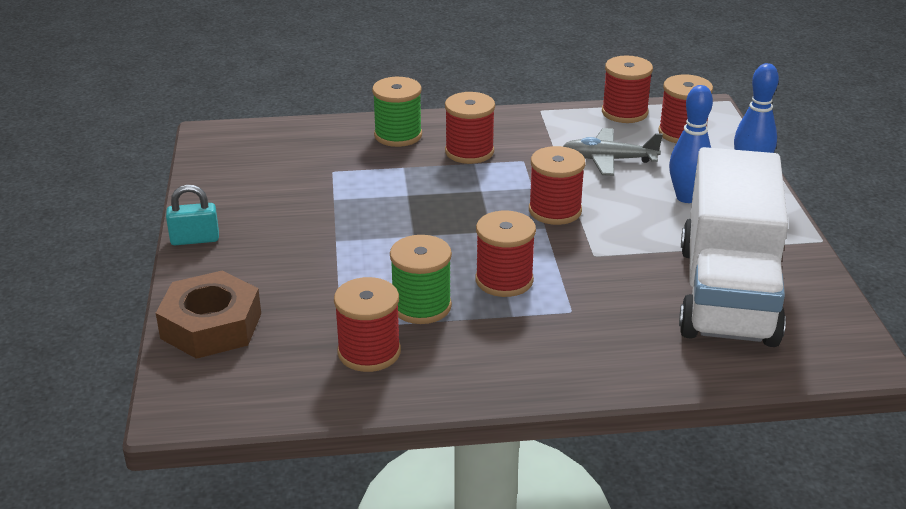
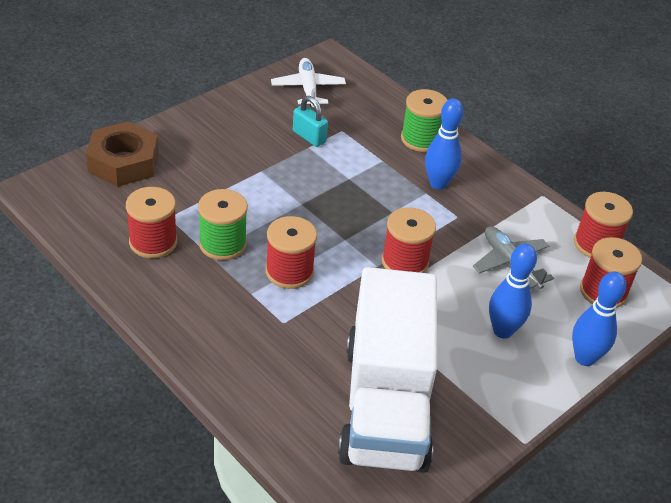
camera: 50 degrees right, 10 degrees up
turquoise padlock [166,185,219,245] -> turquoise padlock moved to [293,96,328,147]
red spool [445,92,495,164] -> blue bowling pin [425,98,464,190]
white truck [679,147,788,347] -> white truck turned 60 degrees counterclockwise [338,267,437,473]
none -> white plane [271,58,346,107]

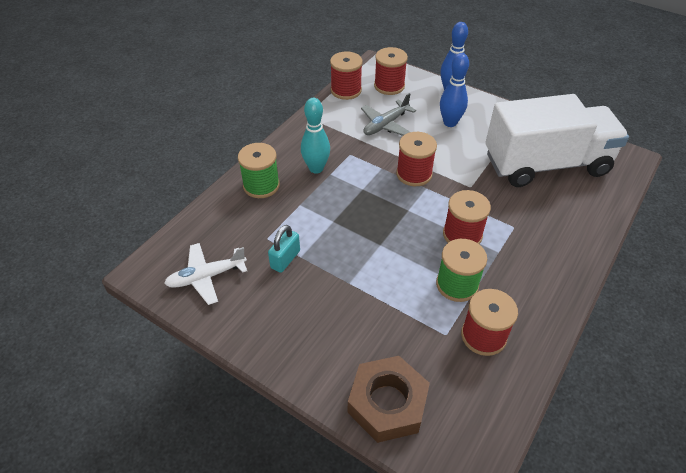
camera: 100 degrees left, 5 degrees up
blue bowling pin [425,98,464,190] -> turquoise bowling pin [301,98,330,174]

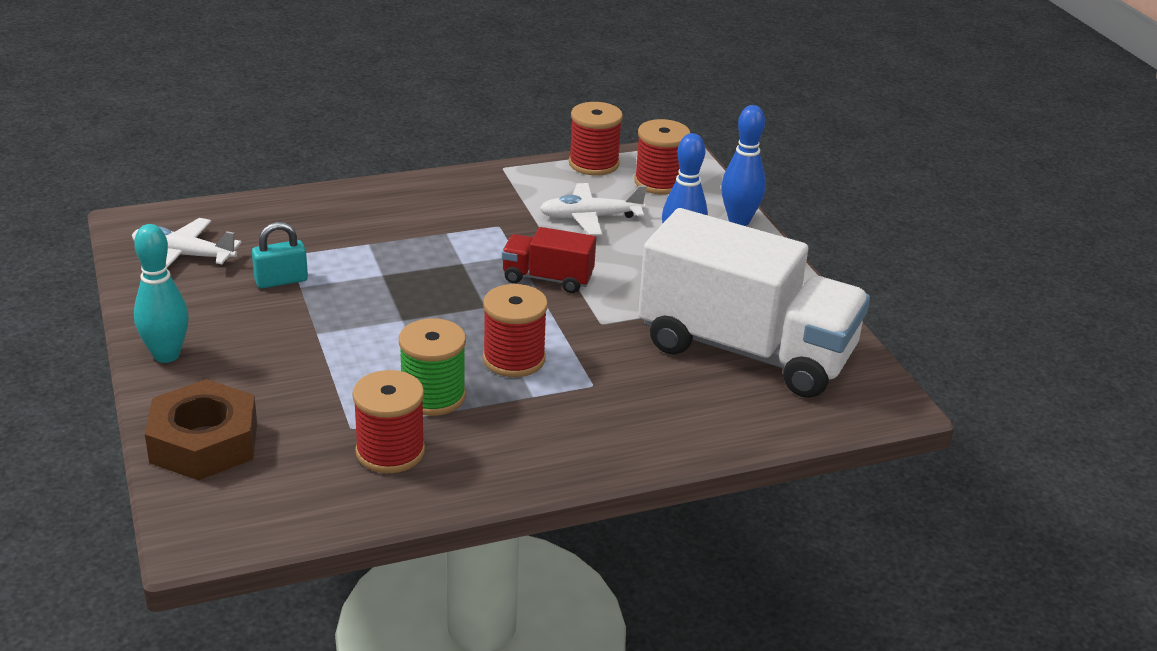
camera: 35 degrees right, 15 degrees down
green spool [238,143,280,198] -> none
turquoise bowling pin [301,98,330,174] -> turquoise bowling pin moved to [134,224,188,363]
grey plane [361,93,416,136] -> white plane [539,183,647,235]
red spool [396,132,437,186] -> red truck [502,227,596,293]

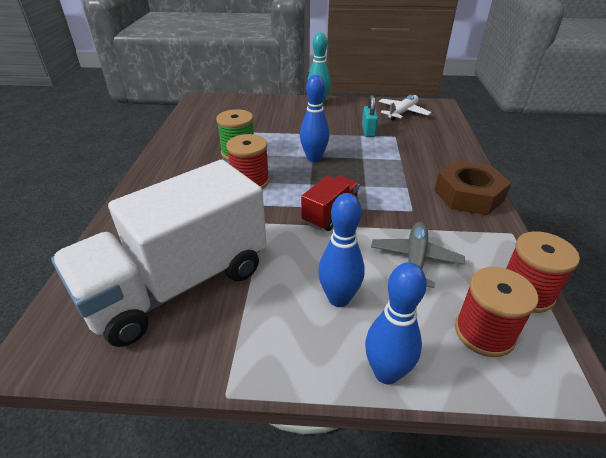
camera: 115 degrees right, 5 degrees up
brown nut [145,379,257,481] -> brown nut moved to [435,160,511,215]
red spool [352,370,425,473] -> none
white plane [539,183,647,235] -> grey plane [371,222,465,288]
none -> blue bowling pin [300,75,329,162]

